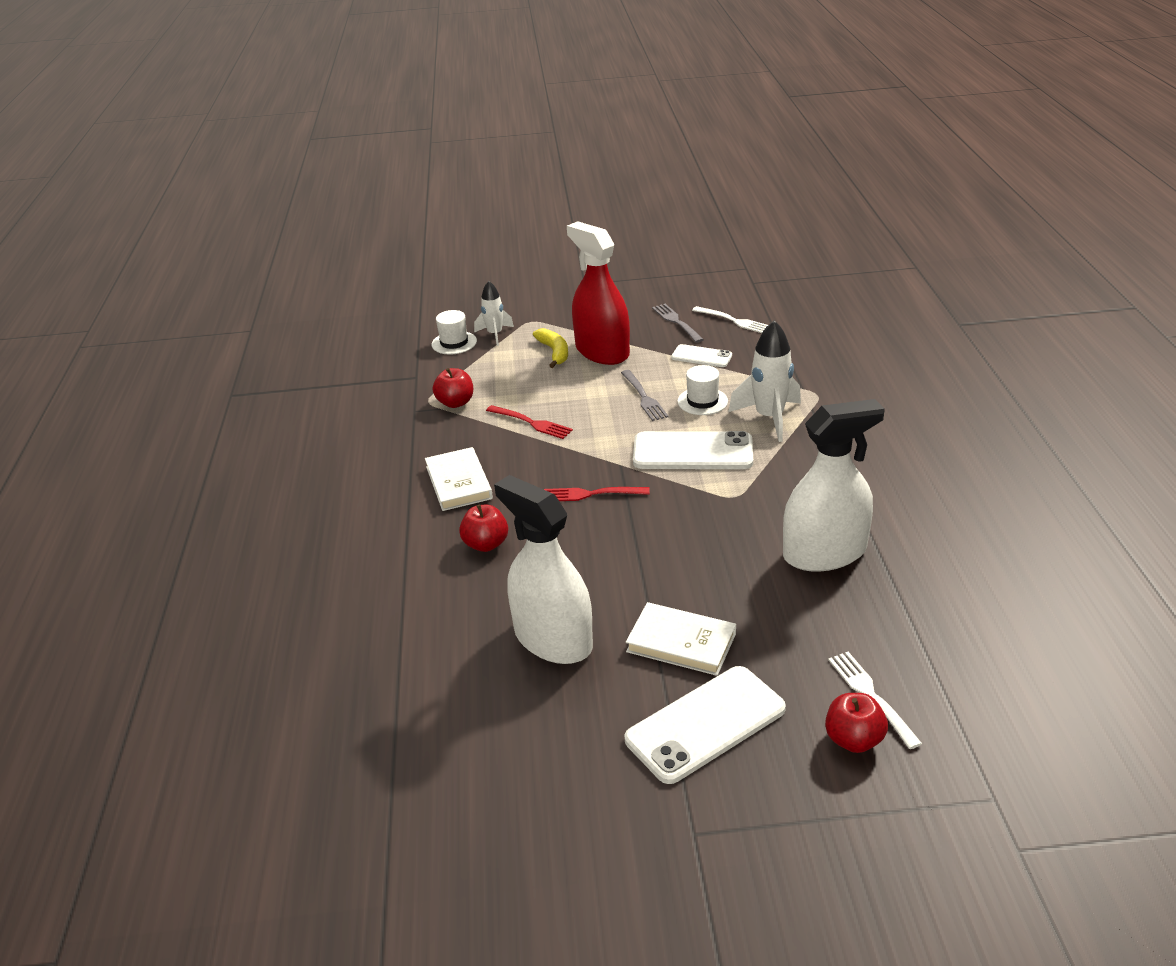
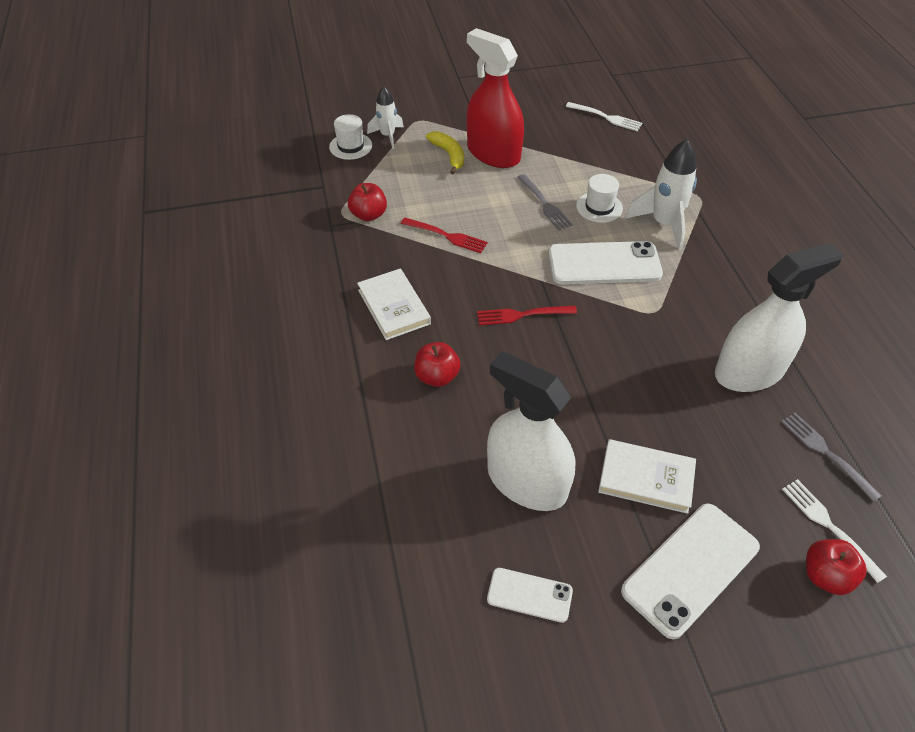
camera: 10 degrees left, 15 degrees up
grey fork [652,304,704,343] -> grey fork moved to [781,413,882,502]
white phone [671,344,732,367] -> white phone moved to [487,568,573,623]

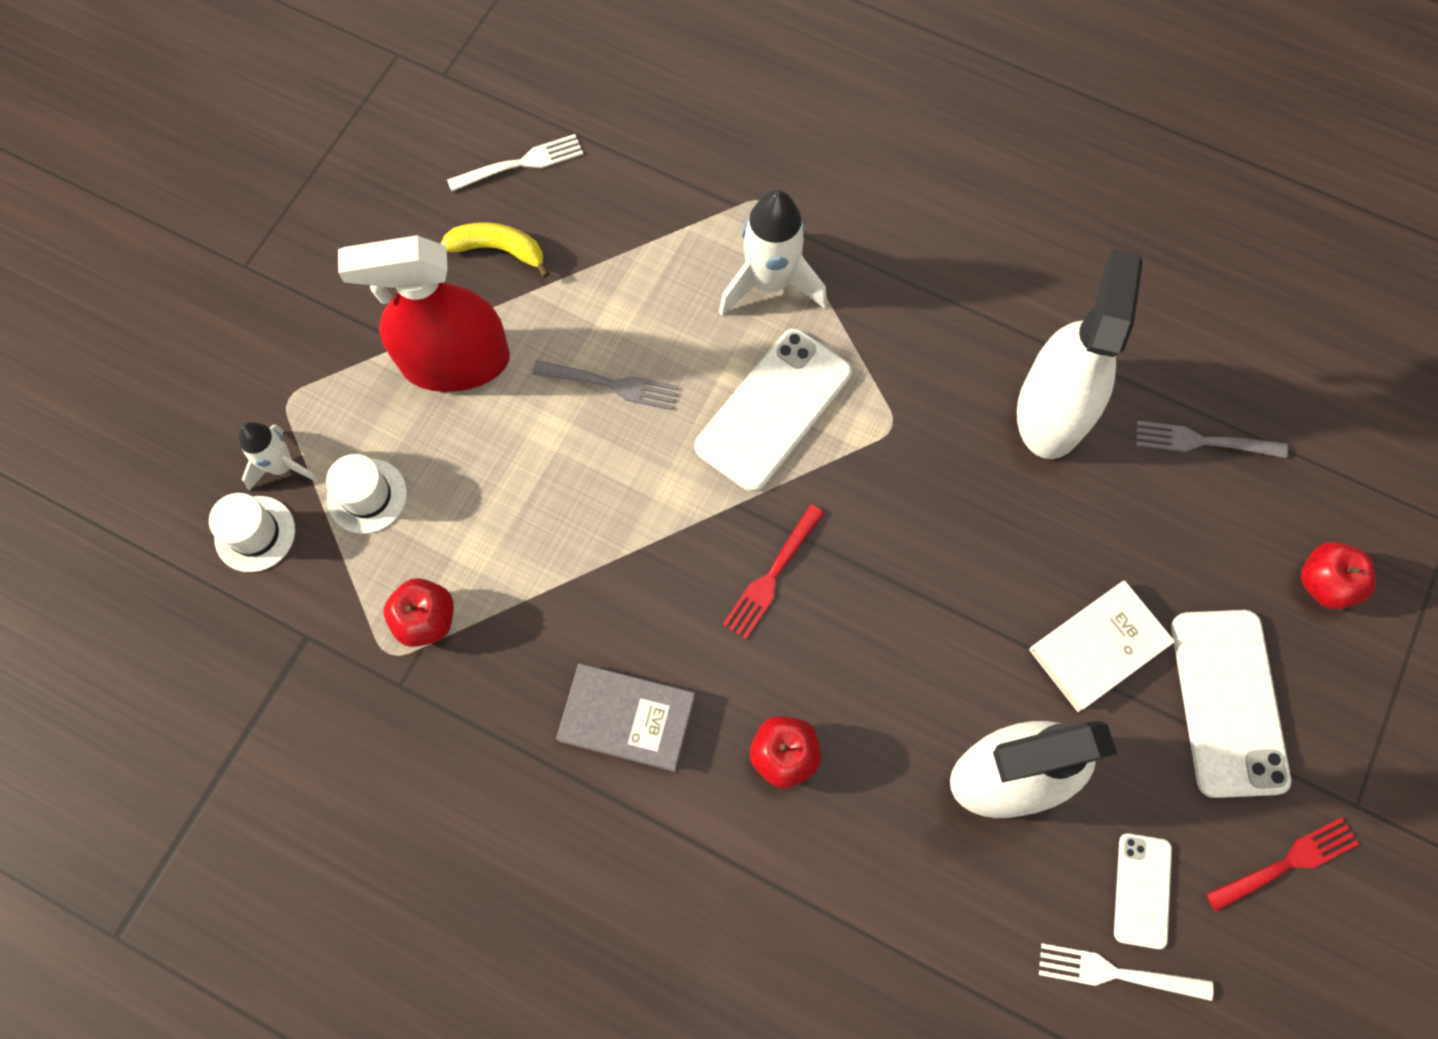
camera: 50 degrees left, 20 degrees up
white book [357,268,431,340] -> grey book [556,663,695,772]
red fork [401,218,488,253] -> red fork moved to [1206,817,1360,912]
yellow banana [426,131,464,175] -> yellow banana moved to [441,222,550,278]
white phone [487,568,573,623] -> white phone turned 45 degrees counterclockwise [1114,833,1172,949]
white hat [576,174,623,223] -> white hat moved to [326,454,407,534]
white fork [782,479,887,583] -> white fork moved to [1039,943,1214,1001]

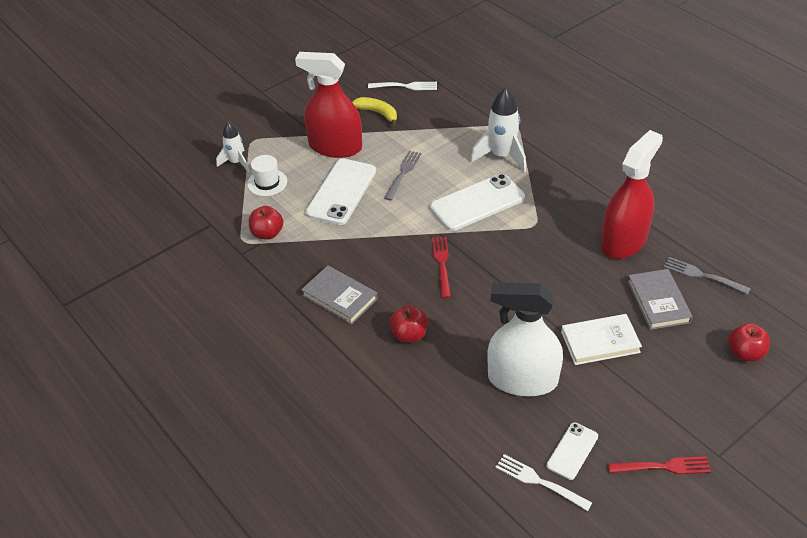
camera: 25 degrees right, 25 degrees down
white hat [209,493,295,572] -> none
grey fork [532,360,678,410] -> grey fork turned 105 degrees counterclockwise [384,150,421,200]
red fork [723,504,824,639] -> red fork turned 120 degrees clockwise [432,237,451,298]
white spray bottle [1017,249,1143,459] -> red spray bottle [601,130,663,259]
white phone [1171,610,1291,798] -> white phone moved to [306,159,376,225]
none -> grey book [627,269,693,330]

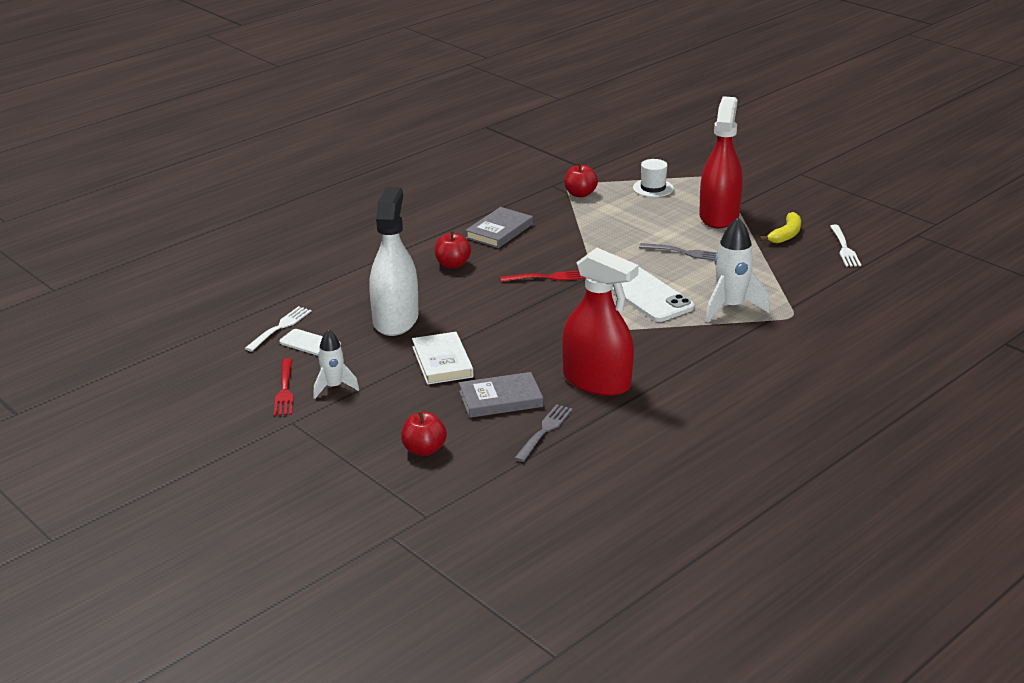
camera: 85 degrees right, 15 degrees down
white rocket [216,122,249,172] -> white rocket moved to [314,329,359,399]
white phone [306,159,376,225] -> none

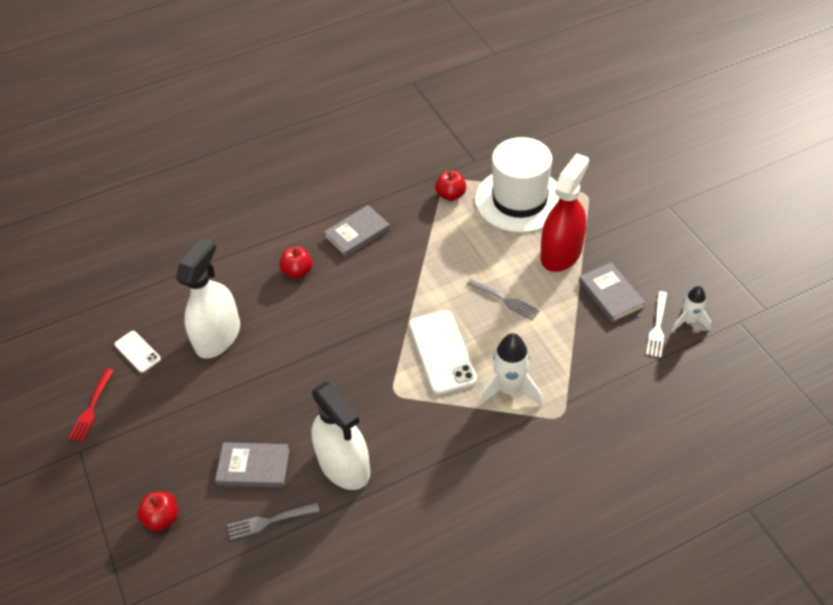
camera: 20 degrees right, 20 degrees up
white fork [245,306,311,351] -> none
white rocket [314,329,359,399] -> white rocket moved to [672,286,711,331]
white book [412,332,473,385] -> none
red fork [500,271,585,282] -> none
grey fork [514,404,573,462] -> grey fork turned 150 degrees counterclockwise [227,503,320,540]
red spray bottle [562,248,639,396] -> white spray bottle [311,382,370,490]
white hat [633,159,674,197] -> white hat [475,137,560,233], size x2.35
yellow banana [759,212,801,243] -> grey book [579,262,646,323]

